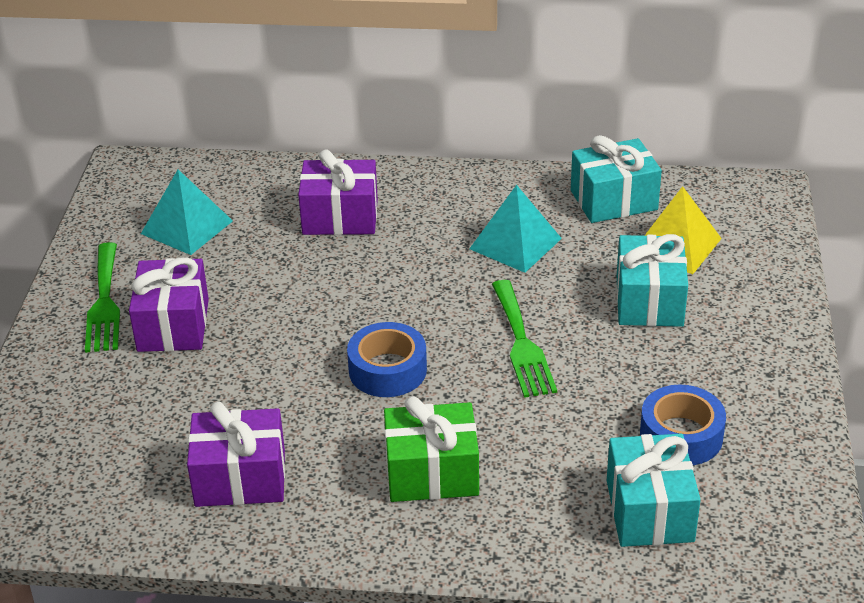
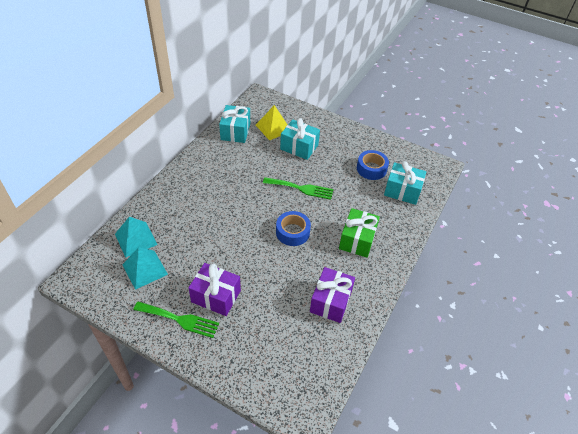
camera: 70 degrees left, 10 degrees up
purple gift [298,149,378,235] -> none
turquoise pyramid [469,185,562,273] -> turquoise pyramid moved to [115,217,158,258]

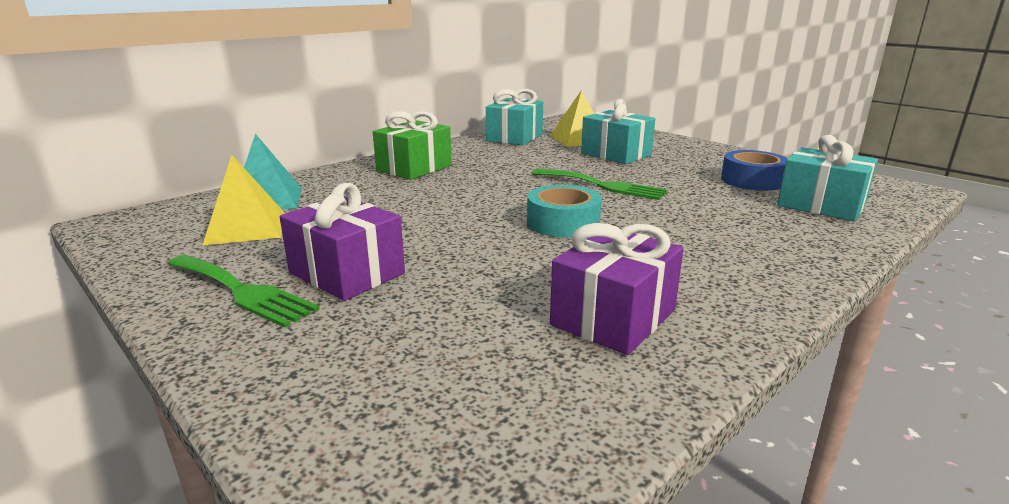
camera: 20 degrees right, 25 degrees down
turquoise pyramid [122,247,168,290] -> yellow pyramid [202,155,285,246]
blue tape [276,211,311,246] -> turquoise tape [527,185,602,238]
green gift [339,208,380,258] -> green gift moved to [373,111,452,180]

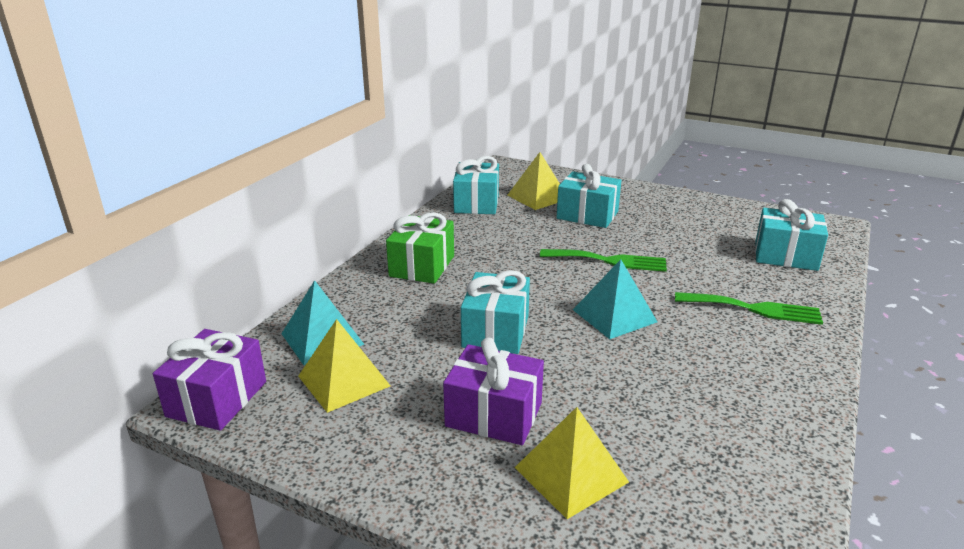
camera: 20 degrees left, 5 degrees up
green fork [167,255,320,328] -> green fork moved to [675,292,823,325]
turquoise tape [527,185,602,238] -> turquoise pyramid [573,259,657,339]
purple gift [550,223,684,355] -> purple gift moved to [153,329,266,431]
blue tape [721,150,788,191] -> none
none -> turquoise gift [461,270,530,354]
none -> yellow pyramid [515,407,629,519]

